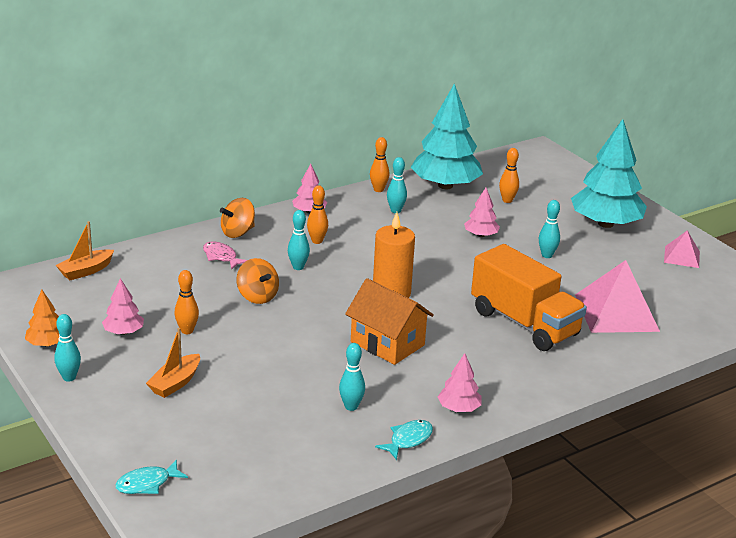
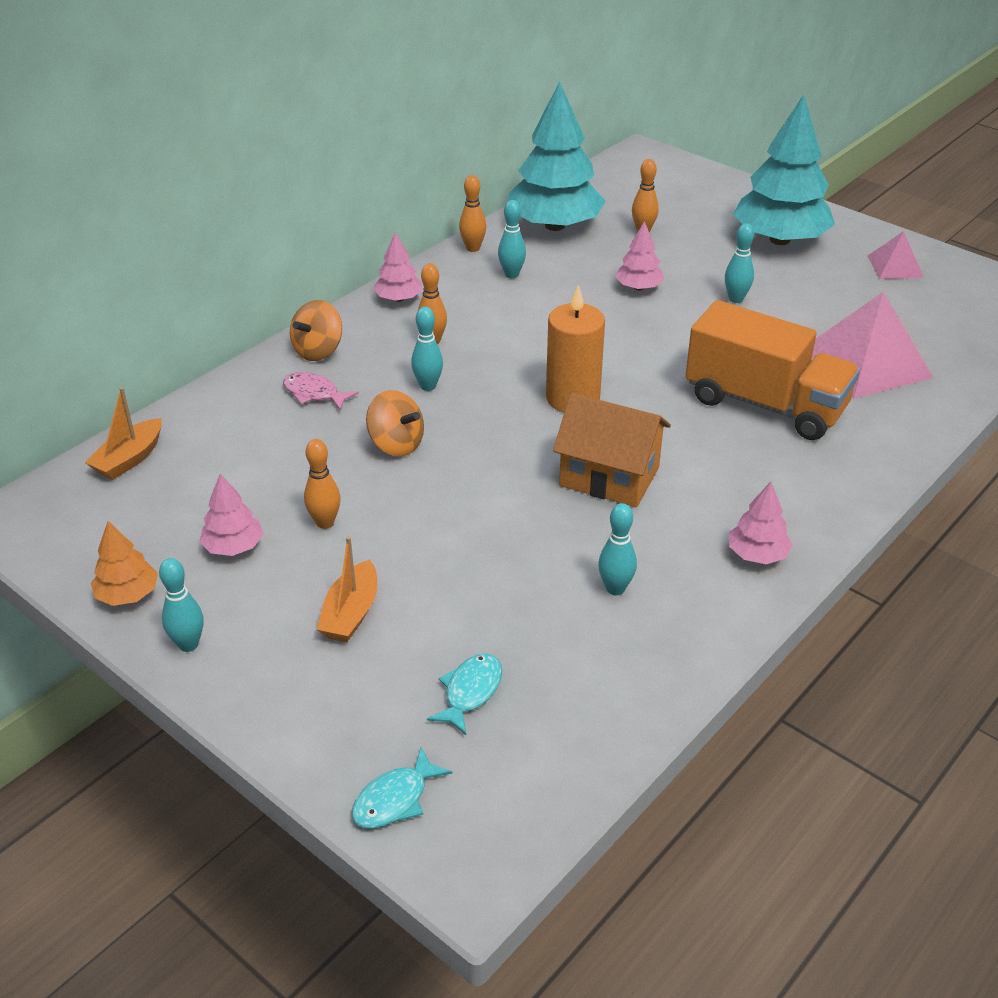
camera: 15 degrees left, 10 degrees up
turquoise fish [375,420,433,460] -> turquoise fish moved to [427,653,502,735]

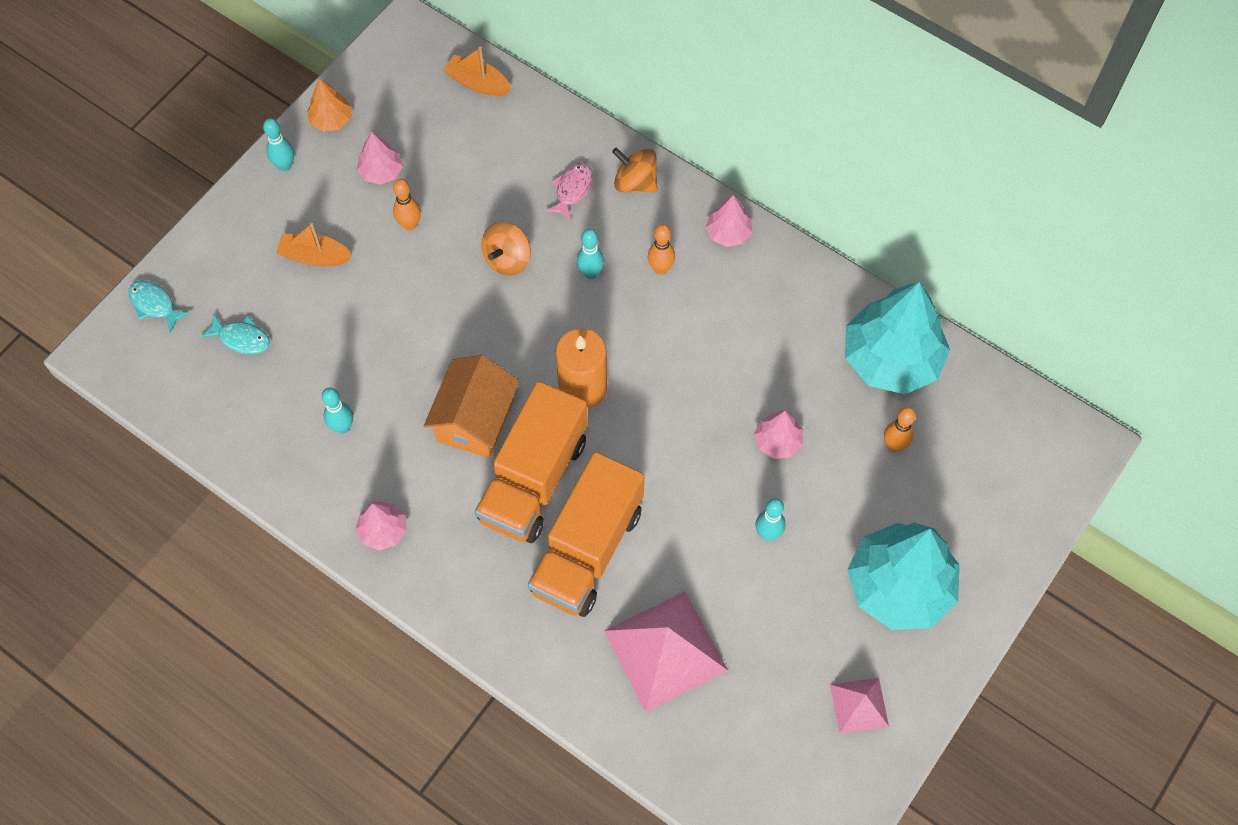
camera: 85 degrees right, 25 degrees up
orange bowling pin [459,175,486,252] -> none
turquoise bowling pin [498,200,526,278] -> none
none -> orange truck [475,381,588,543]

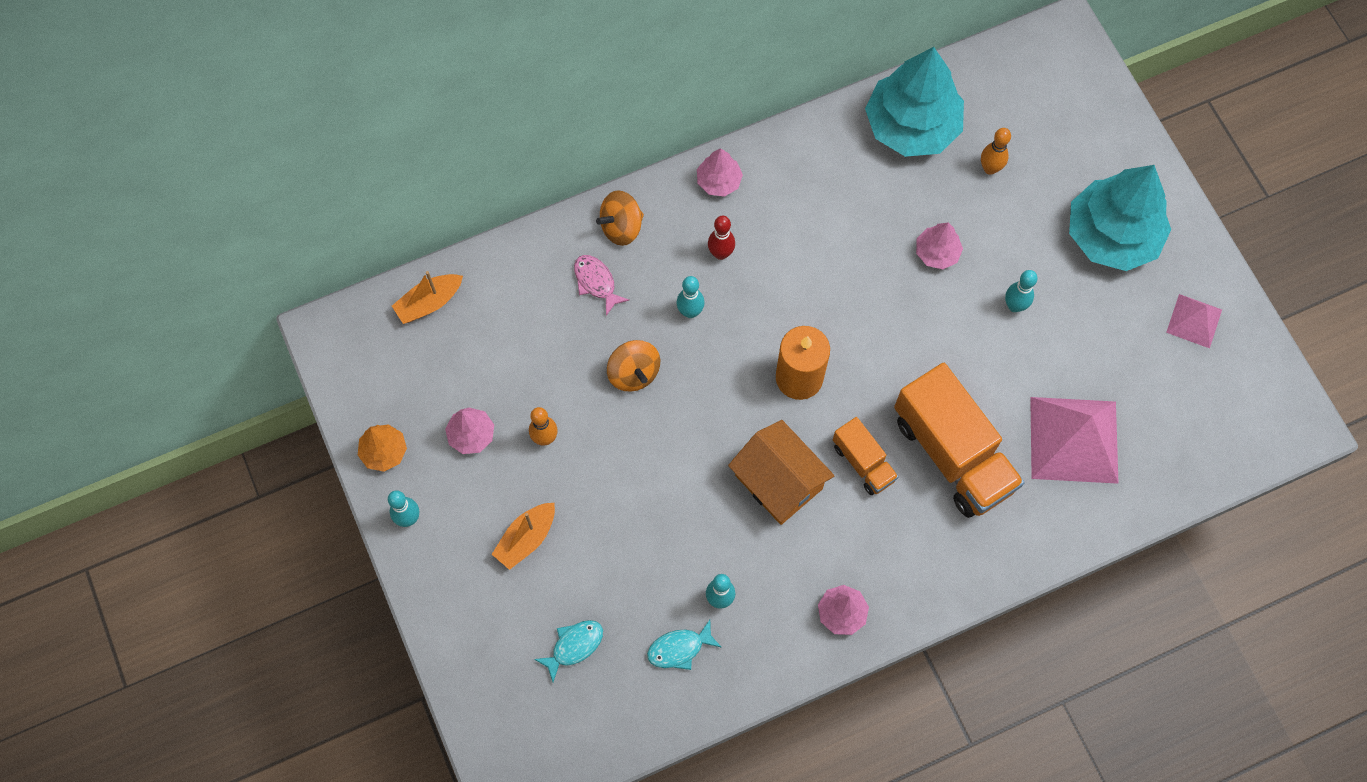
camera: 60 degrees left, 5 degrees up
turquoise fish [128,280,191,332] -> turquoise fish moved to [647,620,722,670]
orange truck [475,381,588,543] -> orange truck [833,417,899,495], size x0.51
orange bowling pin [648,224,675,275] -> red bowling pin [708,216,735,260]

